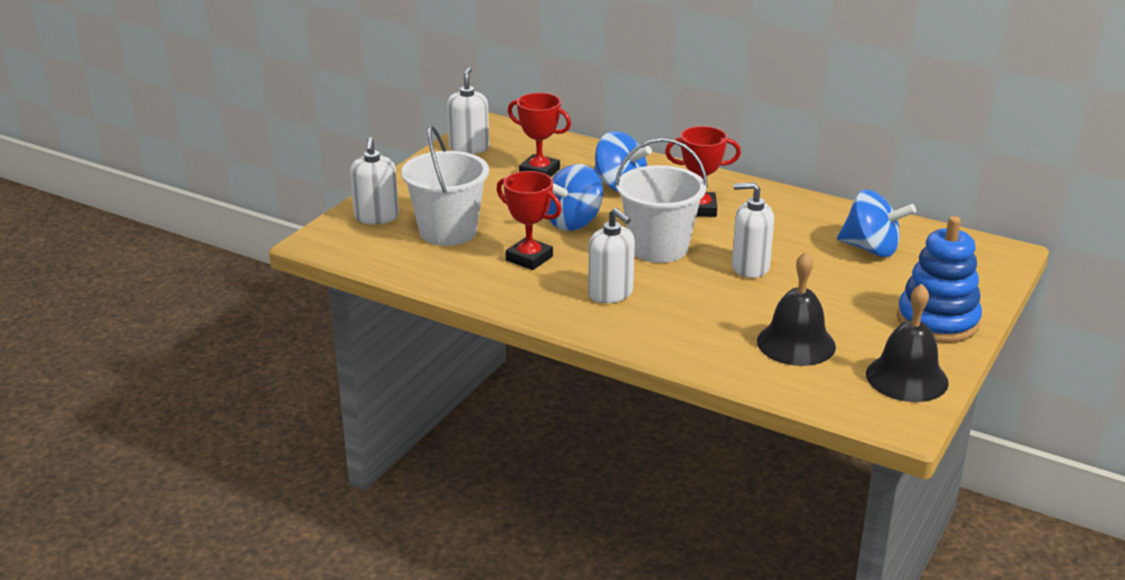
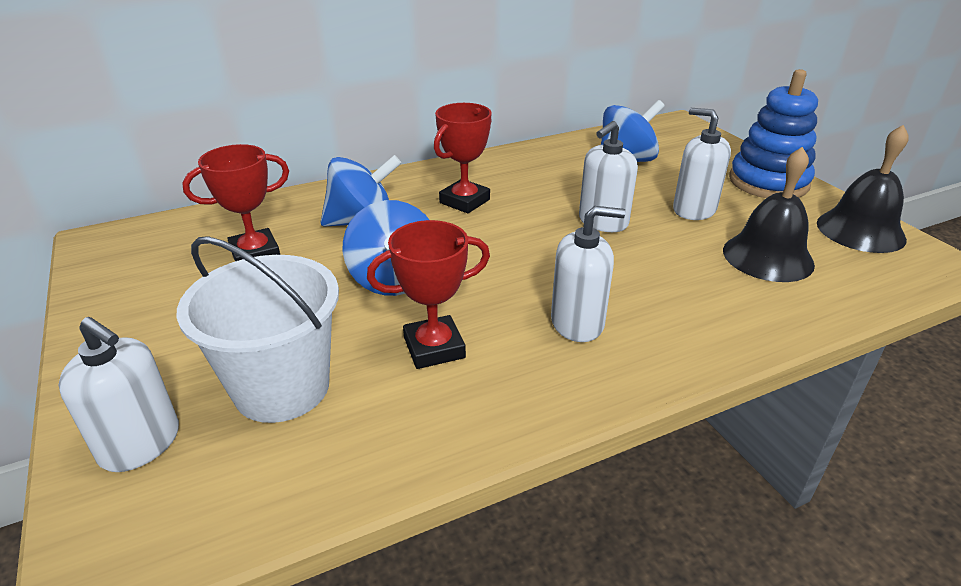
camera: 55 degrees left, 5 degrees up
white soap dispenser [447,67,489,154] -> white soap dispenser moved to [673,108,731,220]
white bucket [615,138,708,263] -> none

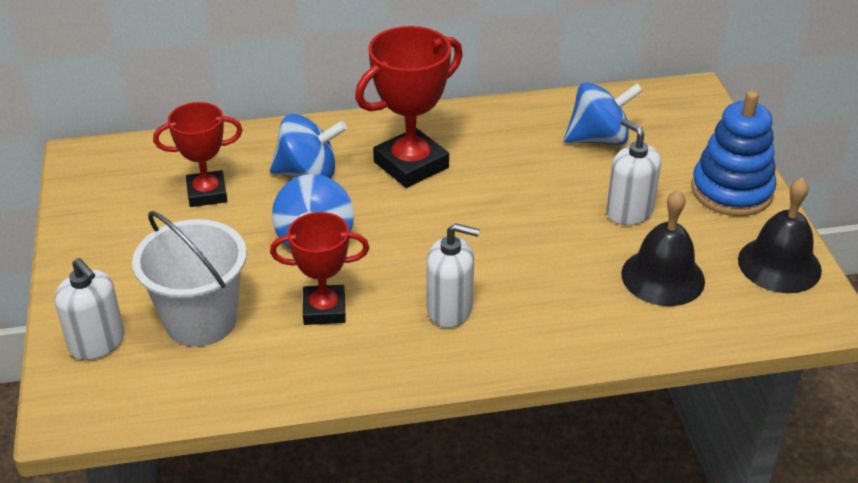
camera: 15 degrees right, 5 degrees up
red trophy [434,103,492,213] -> red trophy [355,26,463,188], size x1.52
white soap dispenser [579,121,638,232] -> none

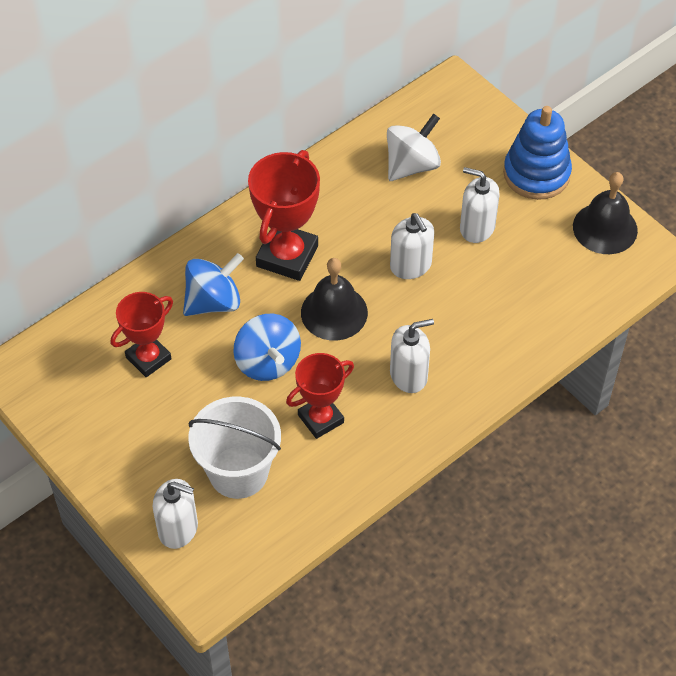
camera: 30 degrees left, 15 degrees up
blue spinning top [564,82,643,145] -> white spinning top [387,113,441,181]
black bell [621,189,705,306] -> black bell moved to [301,258,368,341]
none -> white soap dispenser [390,213,434,279]

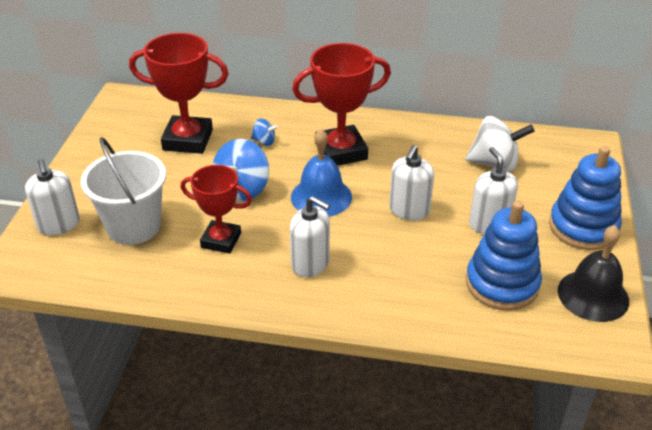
camera: 50 degrees right, 15 degrees down
red trophy [111,292,173,377] -> red trophy [129,33,229,154], size x1.52
blue spinning top [183,253,244,316] -> blue spinning top [251,119,278,146], size x0.50
black bell [301,258,368,341] -> blue bell [291,129,352,216]
none -> blue stacking toy [466,201,542,311]

